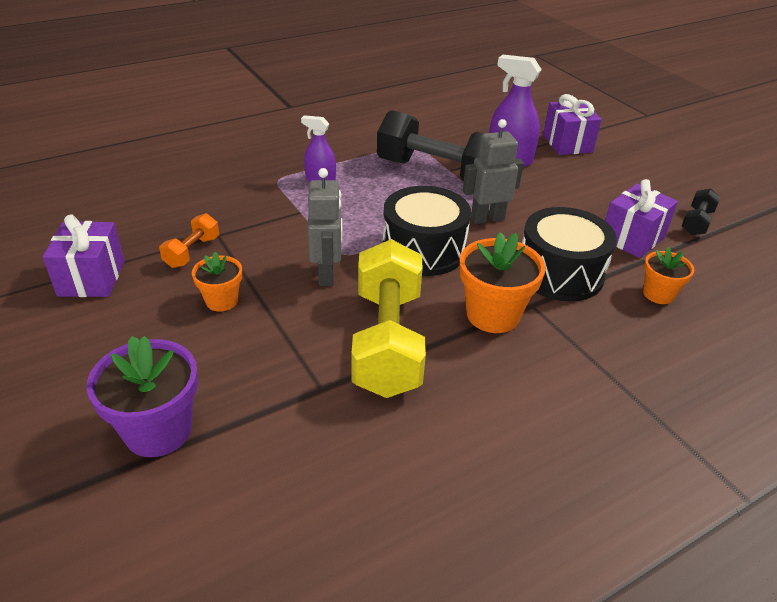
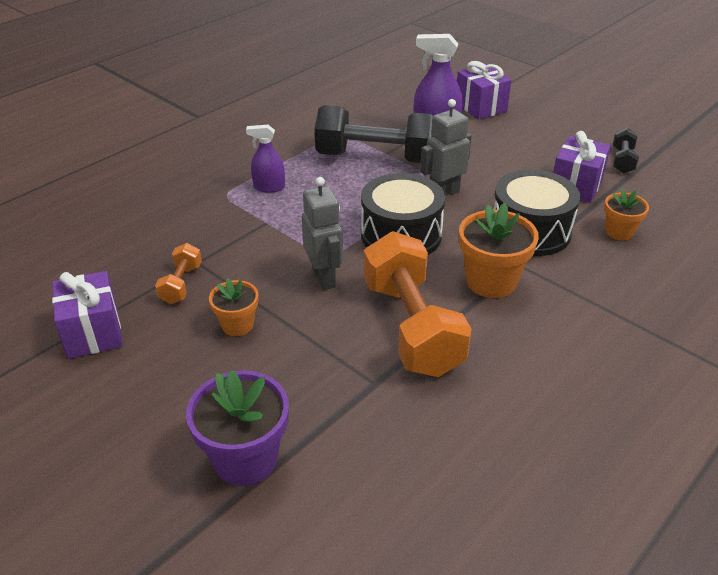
camera: 15 degrees left, 0 degrees up
yellow dumbbell [352,239,426,398] -> orange dumbbell [364,231,472,377]

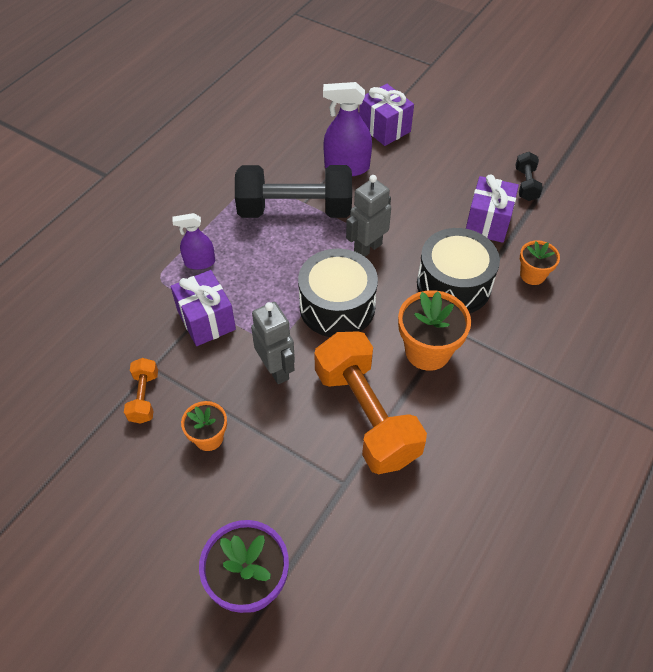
camera: 10 degrees left, 15 degrees up
purple gift [52,271,123,359] -> purple gift moved to [171,270,236,346]

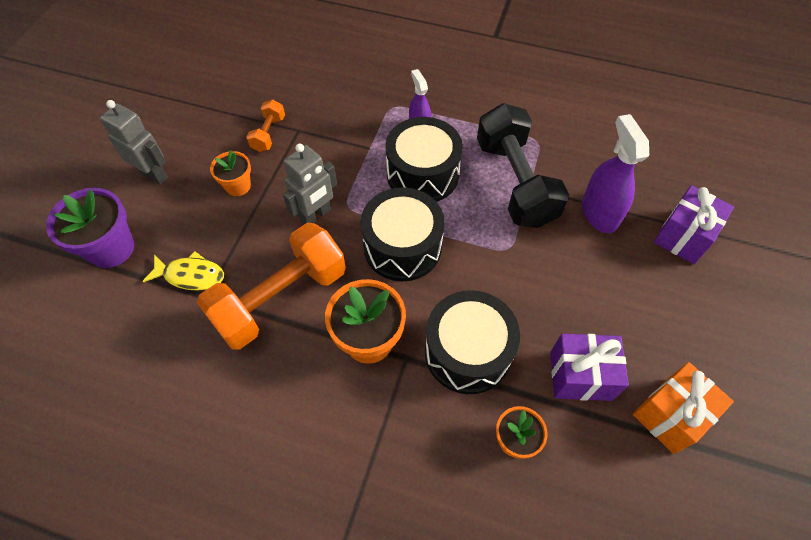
camera: 75 degrees right, 5 degrees up
orange dumbbell [124,358,158,424] -> orange dumbbell turned 60 degrees counterclockwise [246,100,285,152]
purple gift [171,270,236,346] -> none
grey robot [346,175,391,257] -> grey robot moved to [100,100,168,185]
black dumbbell [515,152,543,201] -> orange gift [633,362,734,454]
none -> yellow fish [142,251,224,291]
none -> black drum [385,117,463,202]

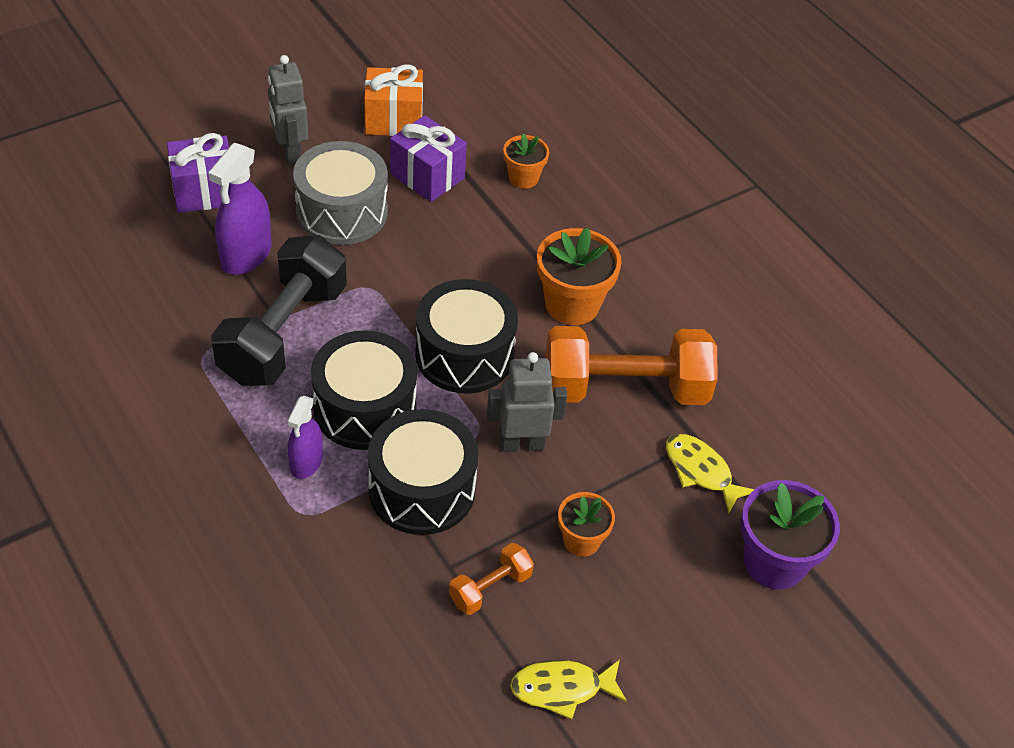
camera: 145 degrees left, 10 degrees down
grey robot [100,100,168,185] -> grey robot moved to [268,55,308,165]
black drum [425,290,520,394] -> black drum moved to [368,409,478,535]
none -> grey drum [293,141,388,245]
none -> yellow fish [510,659,627,720]

